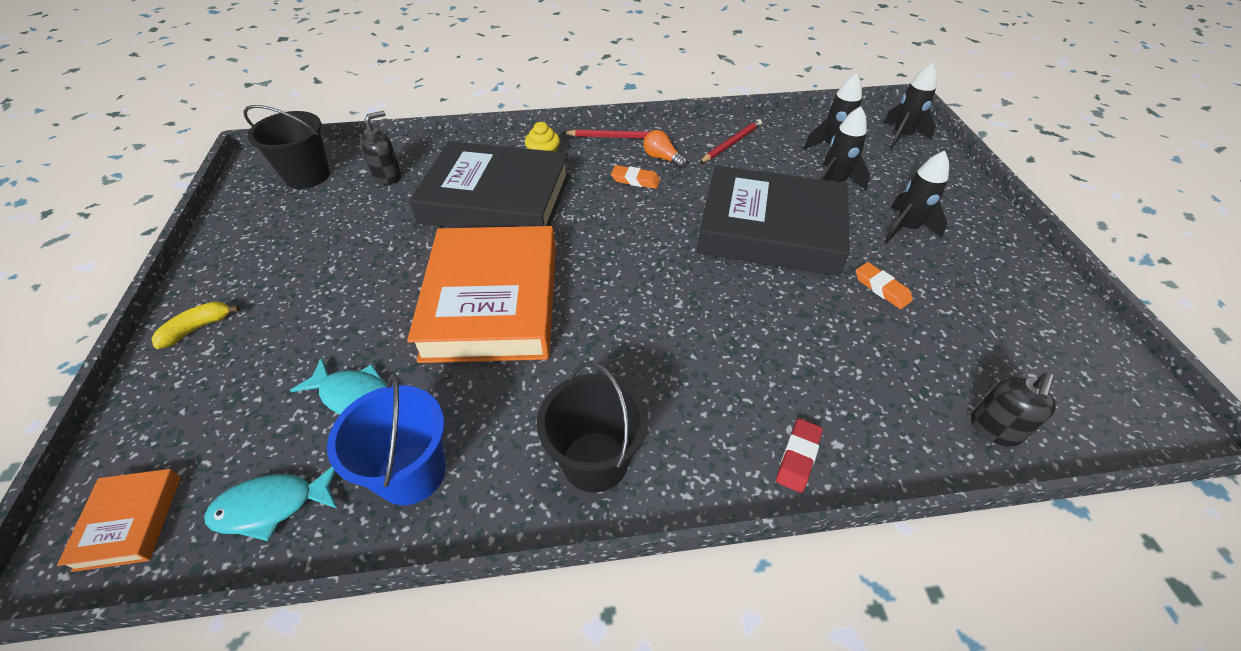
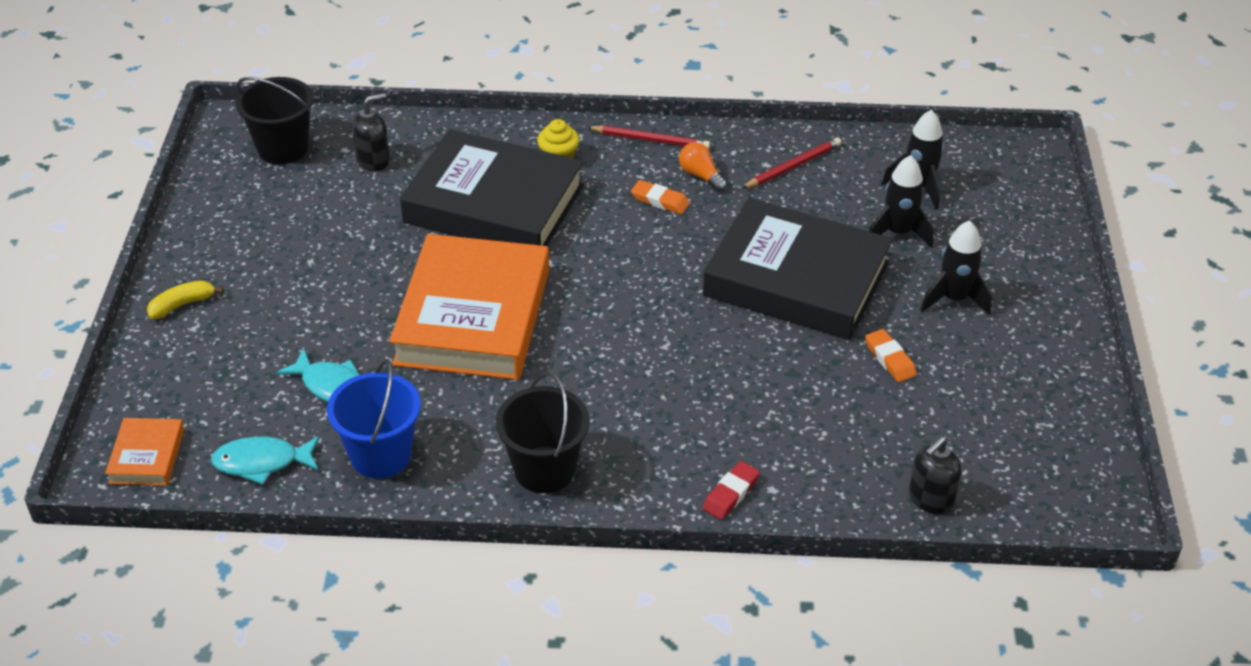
camera: 10 degrees right, 5 degrees down
black rocket [883,63,937,150] -> none

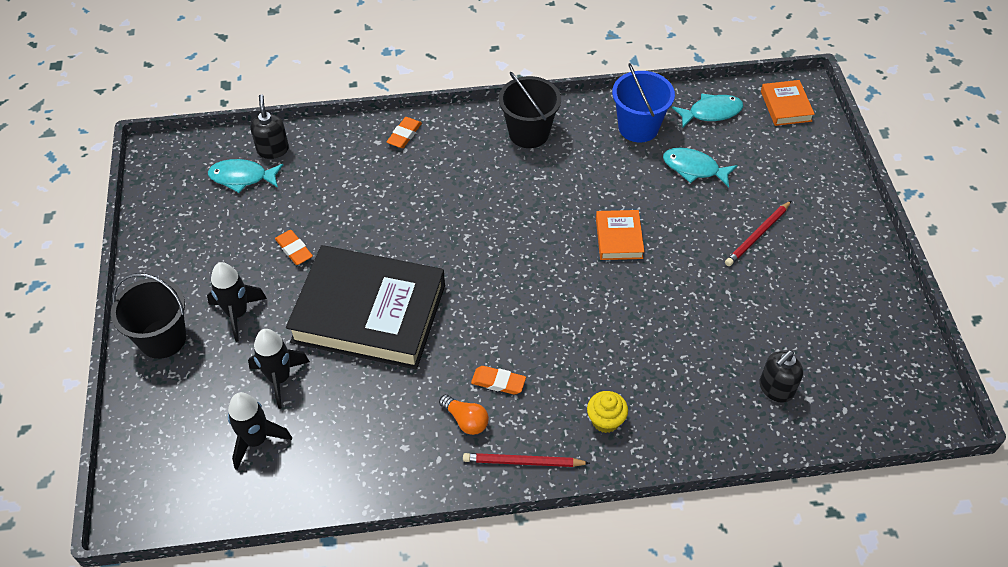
camera: 170 degrees right, 10 degrees up
yellow banana [147,280,224,319] -> none
black bucket [236,77,314,164] -> black bucket moved to [111,273,186,359]
orange book [389,234,549,380] -> orange book [596,210,644,260], size x0.43
black book [400,129,584,246] -> none
red eraser [702,461,760,520] -> orange eraser [387,117,422,148]
red pencil [742,137,842,189] -> red pencil moved to [725,200,792,266]
black soap dispenser [909,436,962,514] -> black soap dispenser turned 45 degrees counterclockwise [250,94,289,159]
none -> turquoise fish [208,159,283,193]

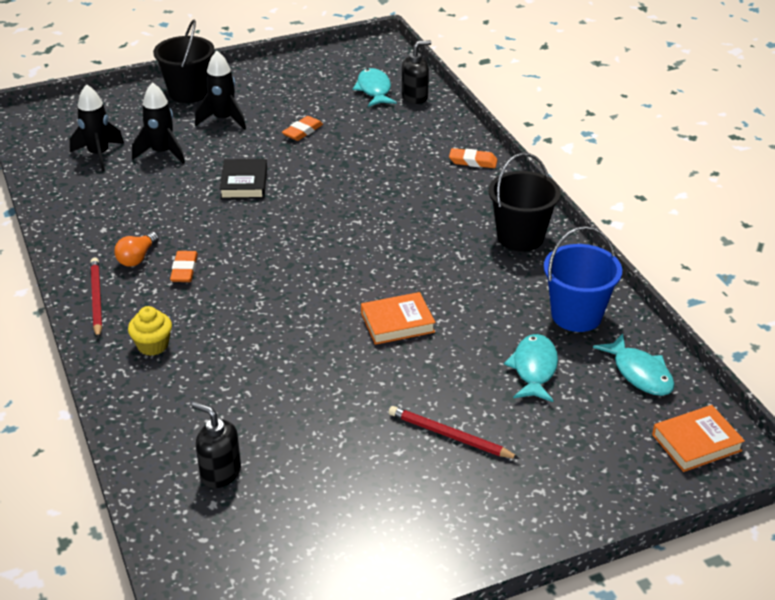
camera: 75 degrees right, 15 degrees down
black book [286,245,445,369] -> black book [220,159,267,199], size x0.43

